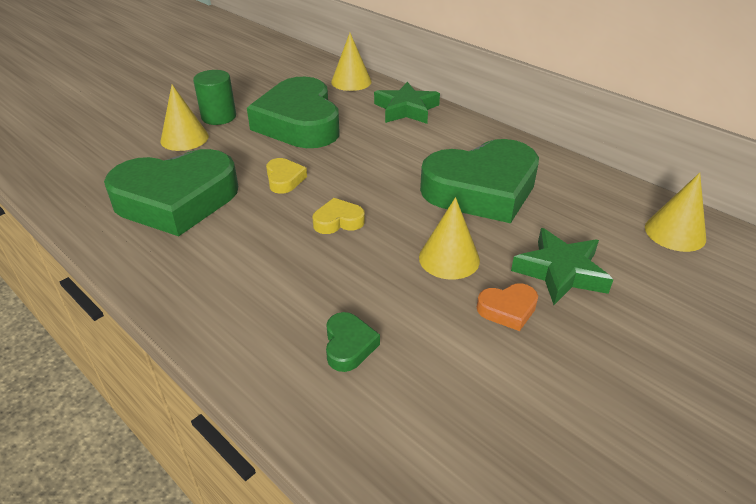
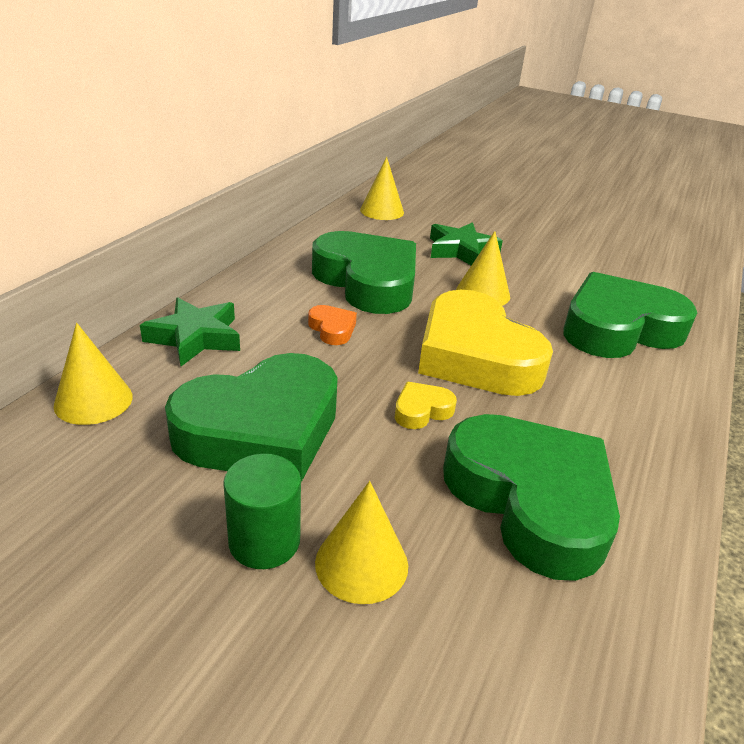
camera: 110 degrees left, 5 degrees down
yellow heart [313,198,365,234] -> yellow heart [418,290,553,396], size x2.49
green heart [326,312,380,372] -> green heart [563,272,697,358], size x2.49
orange heart [477,283,538,331] -> orange heart moved to [308,305,357,345]

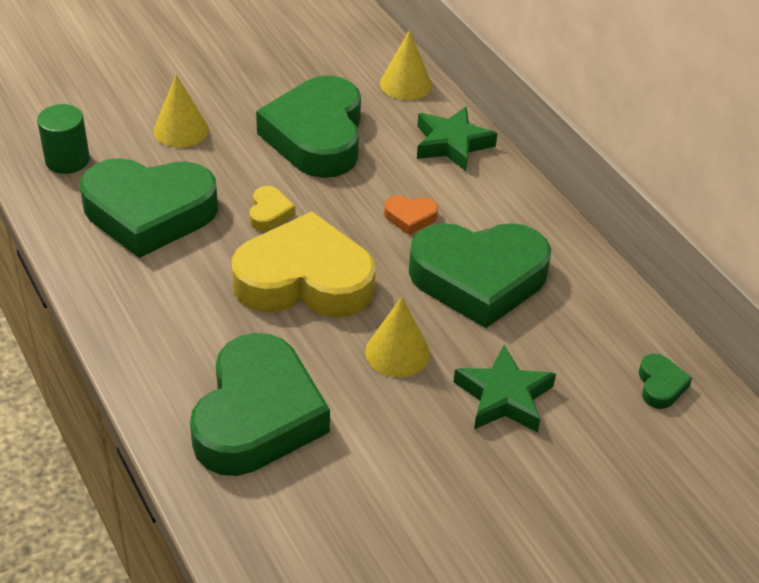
camera: 125 degrees right, 10 degrees up
green cylinder [223,454,301,569] -> green cylinder moved to [37,104,90,174]
yellow cone [360,157,404,220] -> green heart [639,354,692,409]

